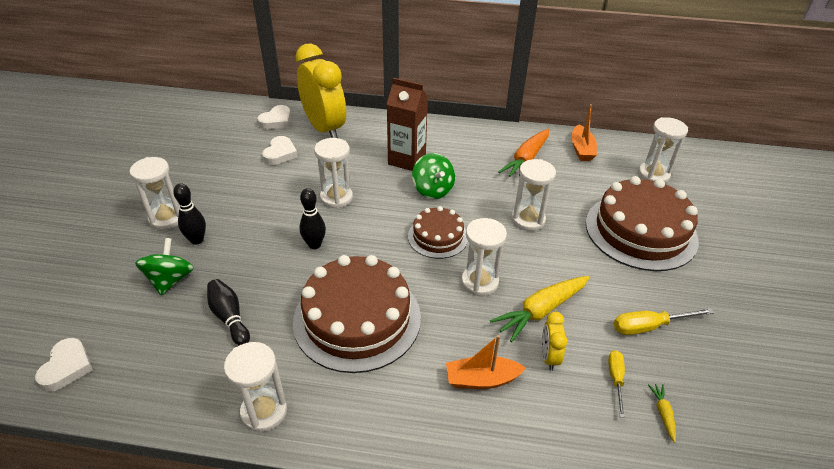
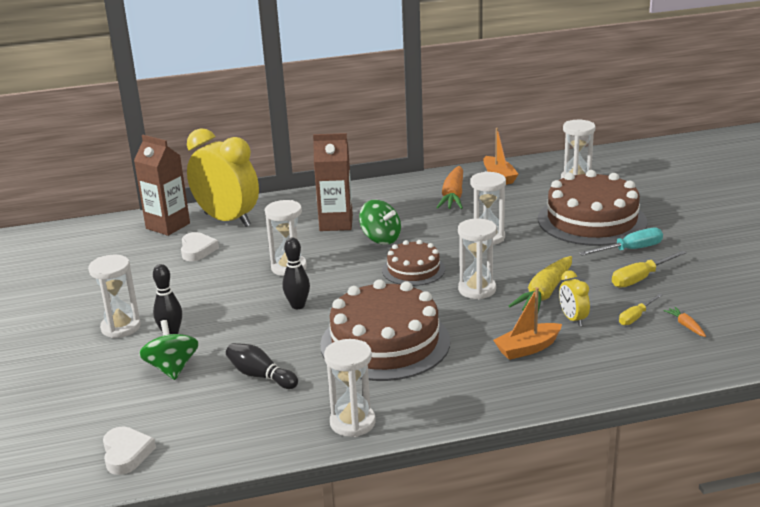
camera: 20 degrees left, 15 degrees down
white heart [257,105,291,129] -> brown carton [134,135,190,236]
yellow screwdriver [608,350,625,418] -> yellow screwdriver turned 120 degrees counterclockwise [619,294,663,325]
yellow carrot [648,384,676,443] -> orange carrot [664,307,706,337]
none -> turquoise screwdriver [579,228,663,256]

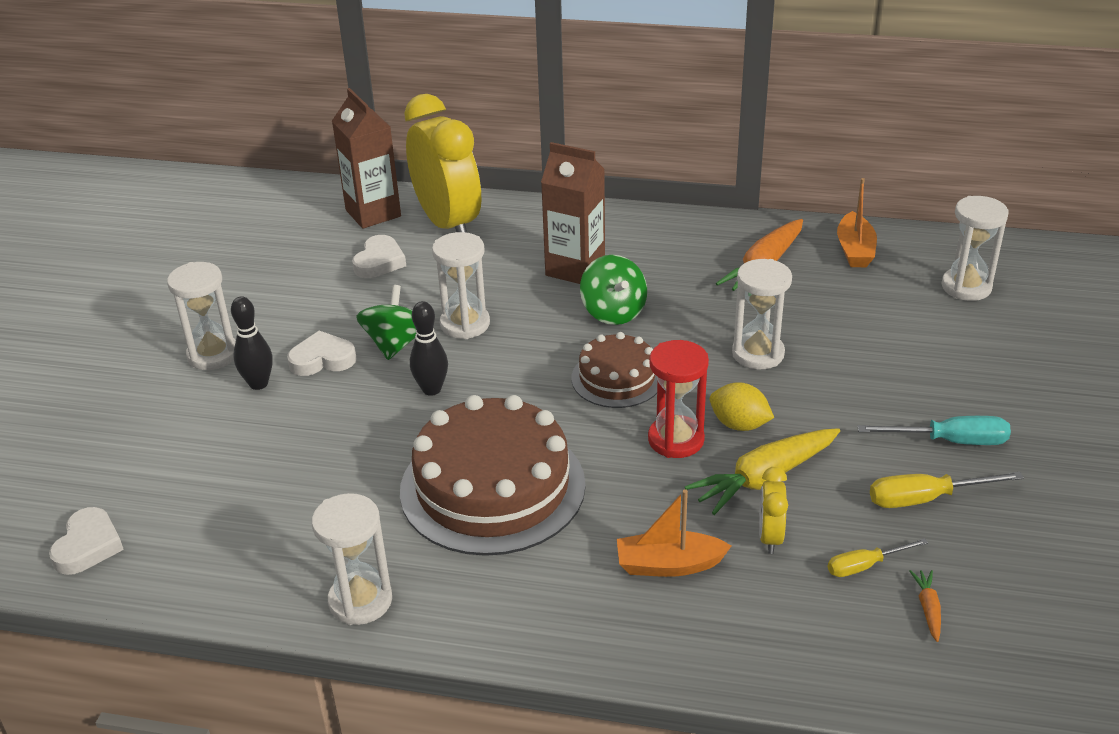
camera: 25 degrees right, 10 degrees up
green spinning top [139,320,199,380] -> green spinning top moved to [356,285,416,360]
black bowling pin [226,343,298,389] -> none
white hourglass [458,218,497,300] -> red hourglass [648,340,709,458]
brown cake [538,170,647,246] -> none
none -> white heart [287,331,356,376]
none -> yellow lemon [710,382,774,431]

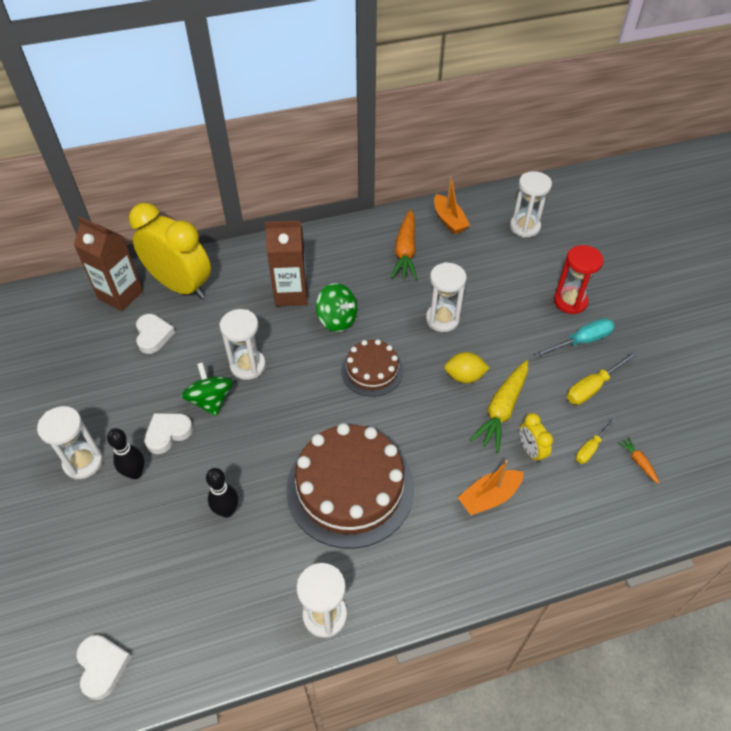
camera: 30 degrees left, 15 degrees up
black bowling pin [410,301,448,396] -> black bowling pin moved to [206,468,238,518]
red hourglass [648,340,709,458] -> red hourglass moved to [554,245,604,314]

